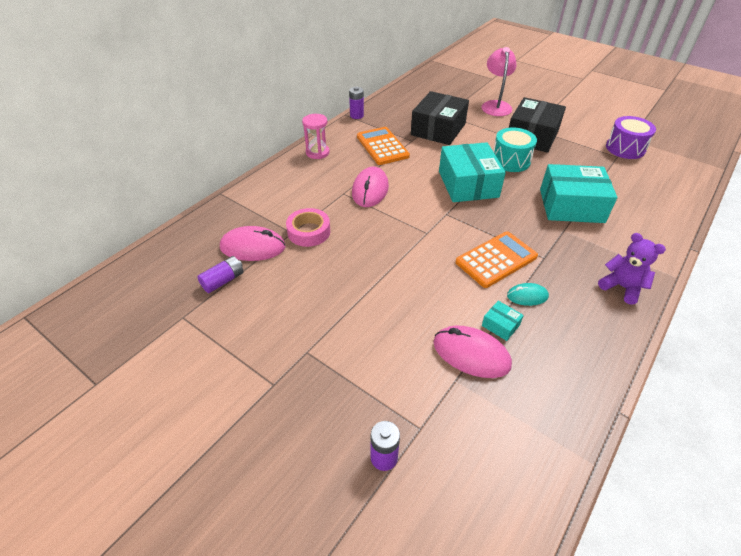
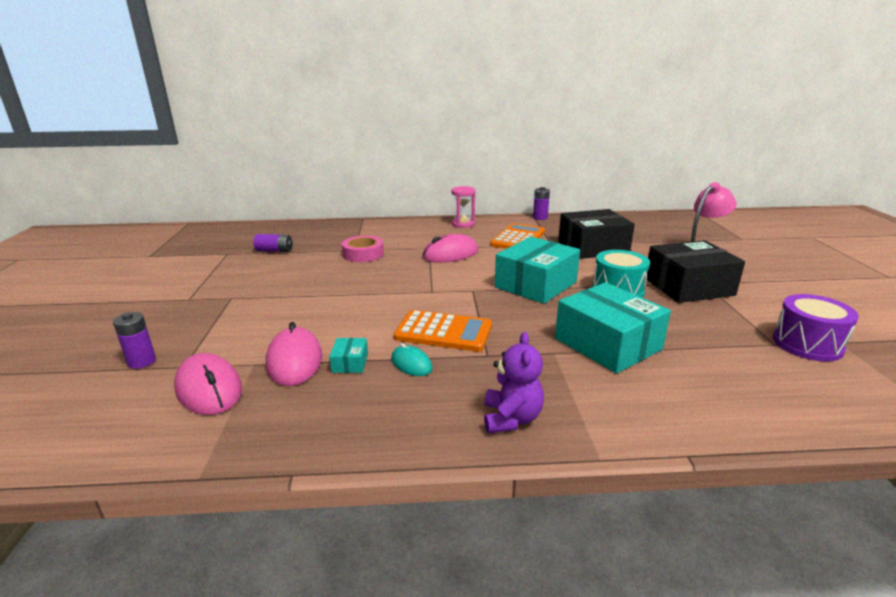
camera: 50 degrees right, 20 degrees down
pink mouse [220,226,286,261] -> pink mouse moved to [174,353,242,415]

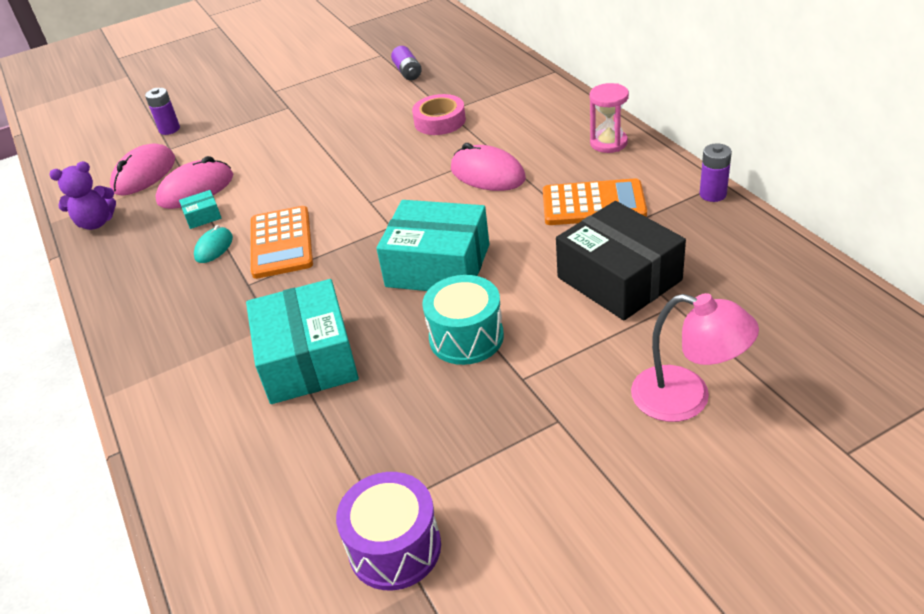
camera: 70 degrees right, 15 degrees up
purple teddy bear [484,332,544,433] -> purple teddy bear moved to [49,161,116,230]
turquoise box [555,282,671,374] -> turquoise box turned 45 degrees counterclockwise [246,279,359,404]
black box [647,240,745,303] -> none

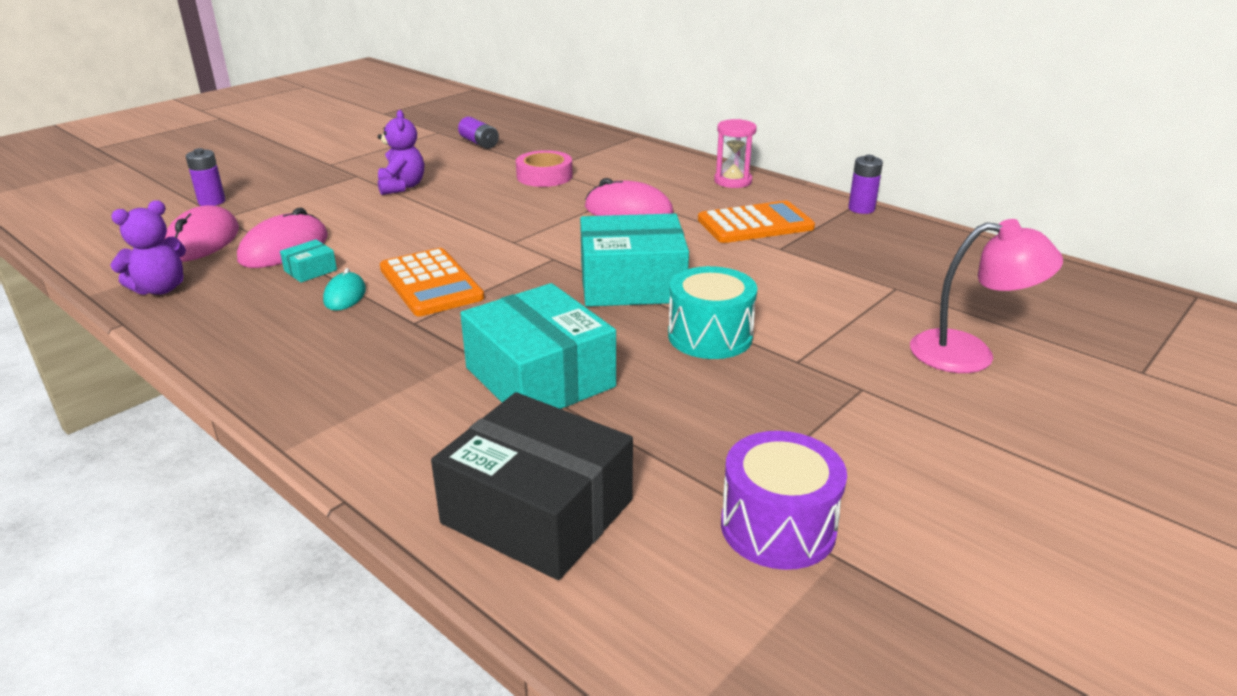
camera: 25 degrees left, 10 degrees down
black box [556,201,686,320] -> black box moved to [431,392,633,580]
none -> purple teddy bear [378,110,424,195]

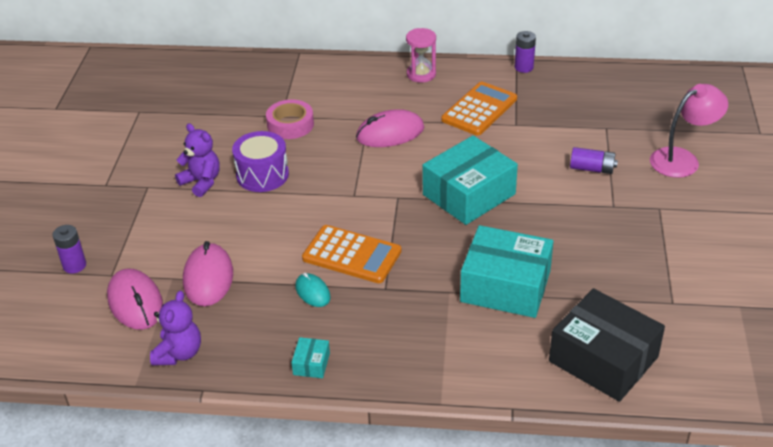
camera: 35 degrees left, 10 degrees up
turquoise box [280,239,337,283] -> turquoise box moved to [291,337,330,378]
black box [431,392,633,580] -> black box turned 45 degrees clockwise [549,288,665,402]
purple battery [458,117,499,149] -> purple battery moved to [570,147,618,174]
turquoise drum [668,266,757,359] -> none
purple drum [721,431,847,570] -> purple drum moved to [232,131,289,192]

